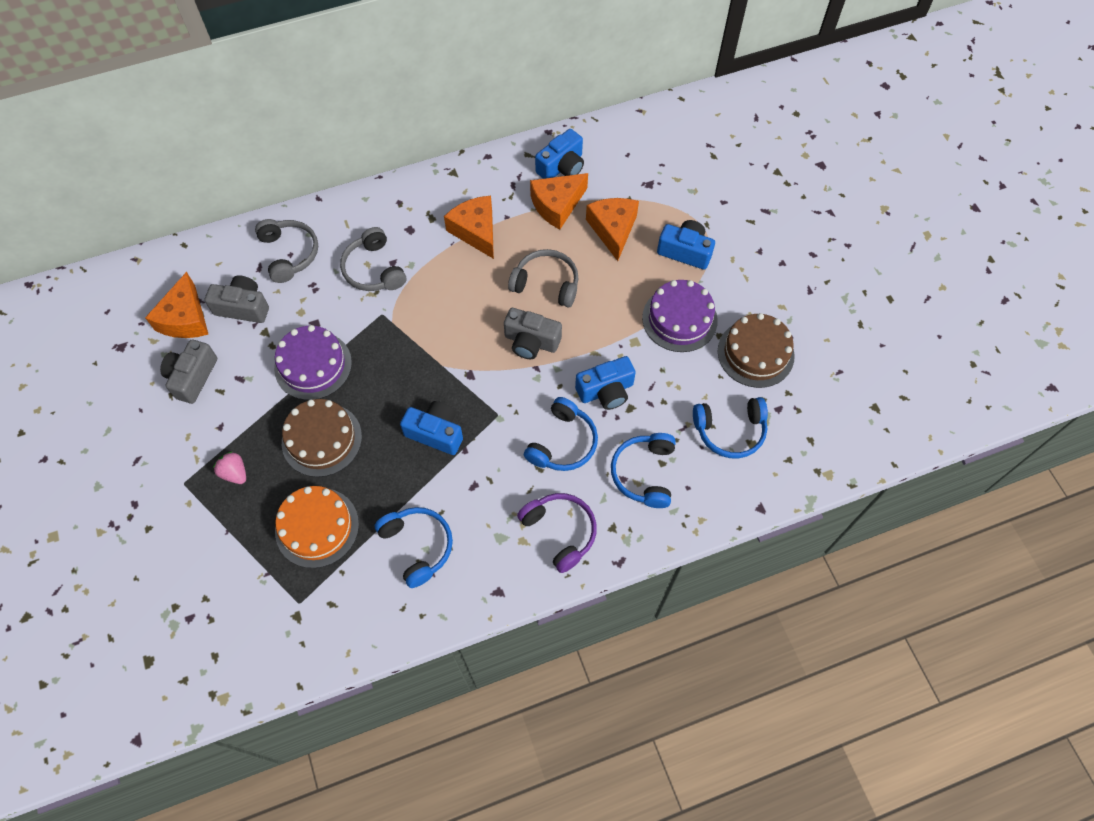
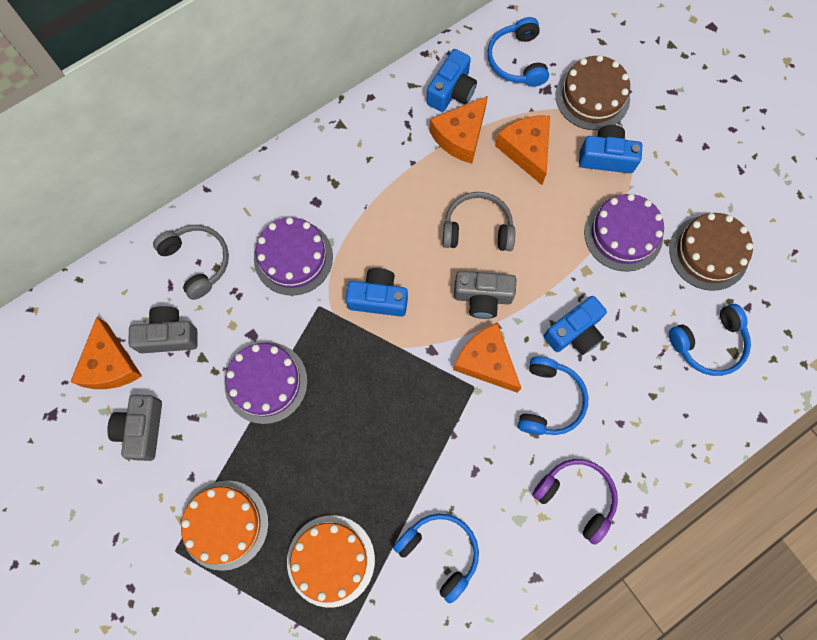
camera: 15 degrees left, 10 degrees up
pink strawberry [213,451,246,484] -> orange cake [181,480,269,571]
brown cake [282,399,362,477] -> brown cake moved to [556,55,630,130]
grey headphones [340,227,406,291] -> purple cake [254,217,333,296]
blue camera [400,401,463,455] -> blue camera moved to [346,268,408,317]
orange cheese [444,196,494,259] -> orange cheese moved to [453,323,521,393]
blue headphones [611,433,676,508] -> blue headphones moved to [488,17,549,87]

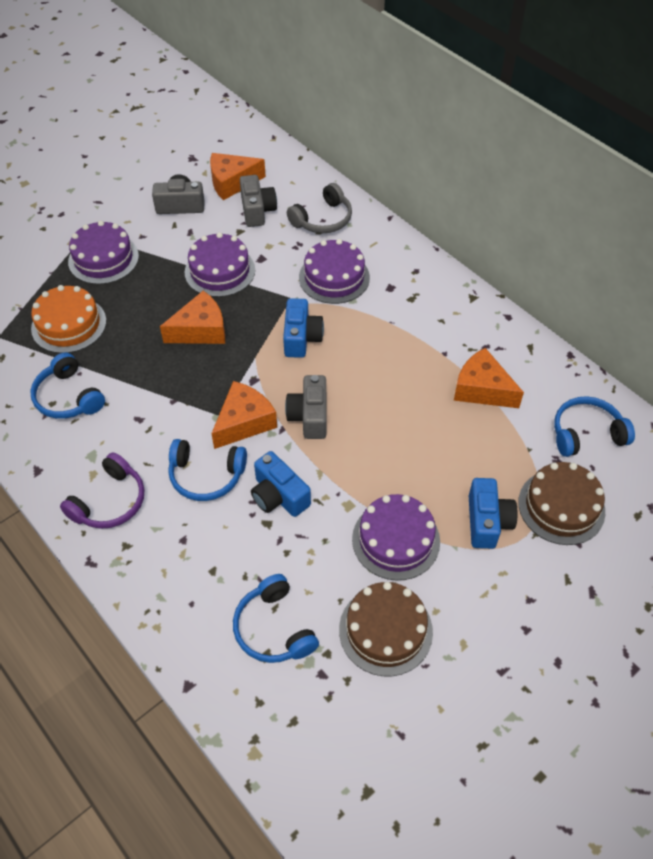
camera: 85 degrees right, 20 degrees down
orange cake [181,480,269,571] -> purple cake [68,221,139,284]
blue headphones [393,514,479,603] -> blue headphones turned 105 degrees clockwise [30,353,105,419]
blue camera [426,49,477,112] -> none
grey headphones [443,192,515,251] -> none
orange cheese [495,116,550,185] -> orange cheese moved to [160,291,225,344]

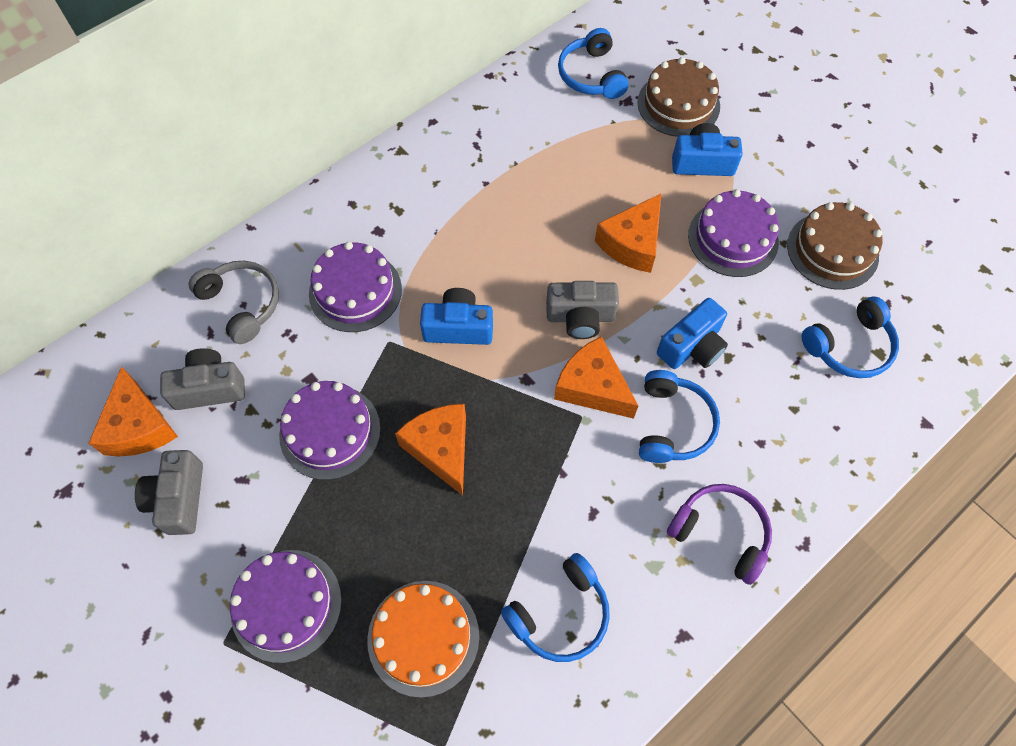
camera: 90 degrees left, 10 degrees up
orange cheese [454,348,524,408] -> orange cheese moved to [595,194,661,273]

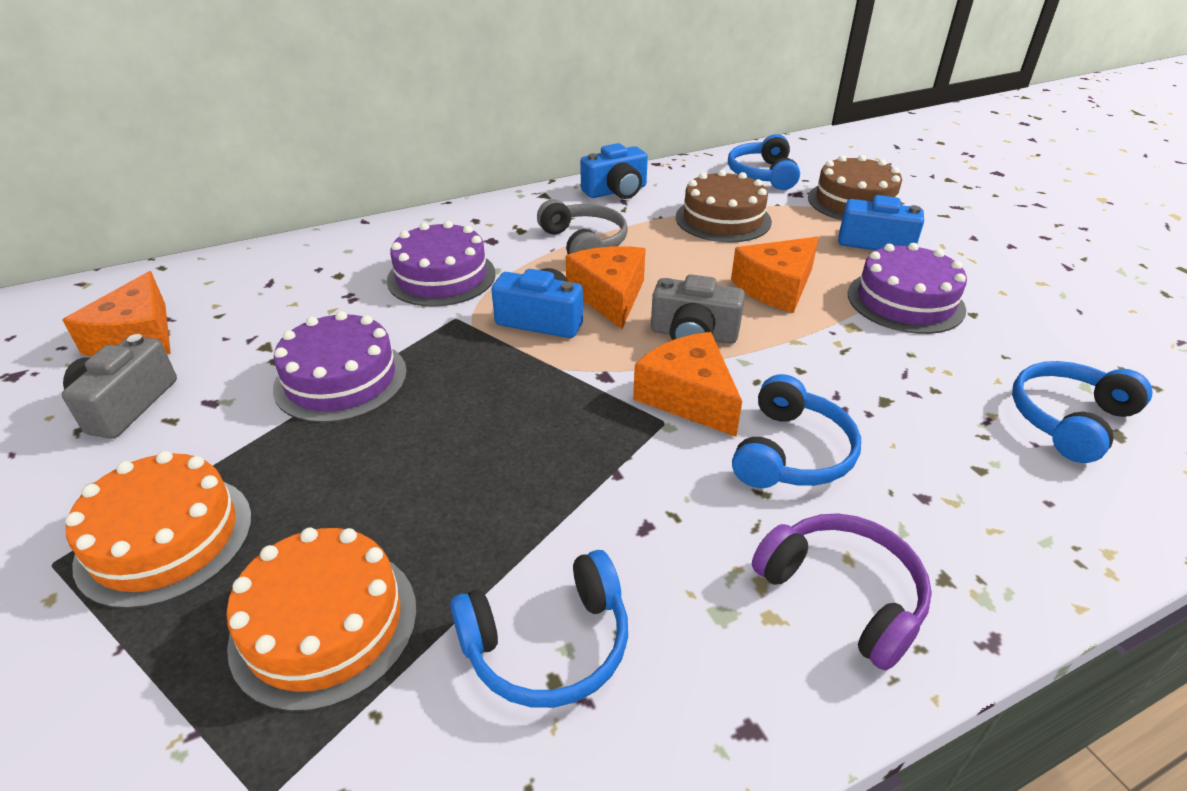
camera: 15 degrees right, 25 degrees down
grey camera [160,348,245,410] -> none
grey headphones [189,261,279,344] -> grey headphones moved to [537,199,628,254]
purple cake [230,550,342,663] -> orange cake [66,451,252,609]
orange cheese [395,404,466,496] -> orange cheese moved to [566,246,645,329]
blue camera [657,298,728,369] -> blue camera moved to [580,143,648,199]
brown cake [787,202,882,290] -> brown cake moved to [676,170,772,242]
blue headphones [801,297,899,378] -> blue headphones turned 150 degrees clockwise [1012,361,1152,463]

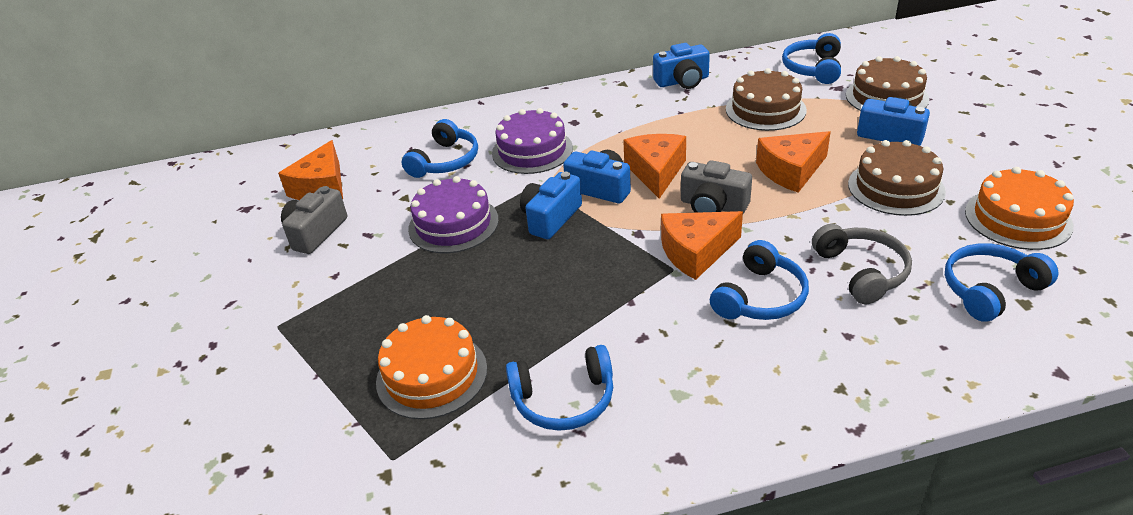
camera: 15 degrees right, 0 degrees up
orange cake [66,451,252,609] -> orange cake moved to [965,167,1074,250]
grey headphones [537,199,628,254] -> grey headphones moved to [812,224,912,305]
orange cheese [633,332,742,437] -> orange cheese turned 90 degrees counterclockwise [661,211,743,280]
purple headphones [752,513,932,671] -> none
purple cake [848,243,967,334] -> brown cake [848,140,946,216]
none -> blue headphones [402,119,478,178]
none -> blue camera [520,172,582,239]

